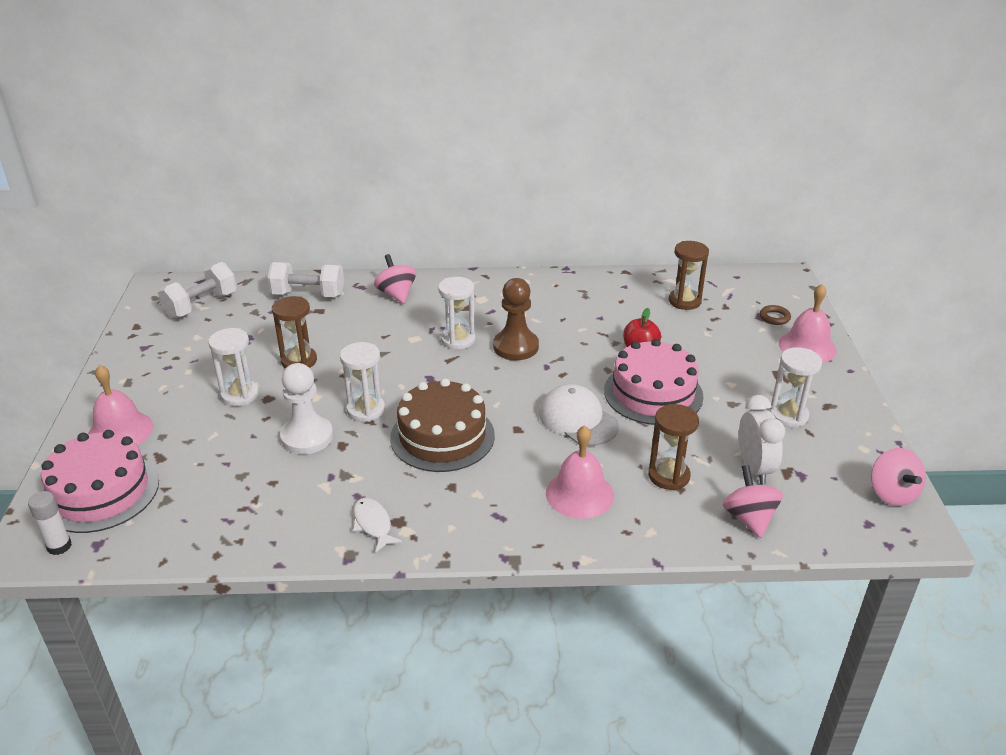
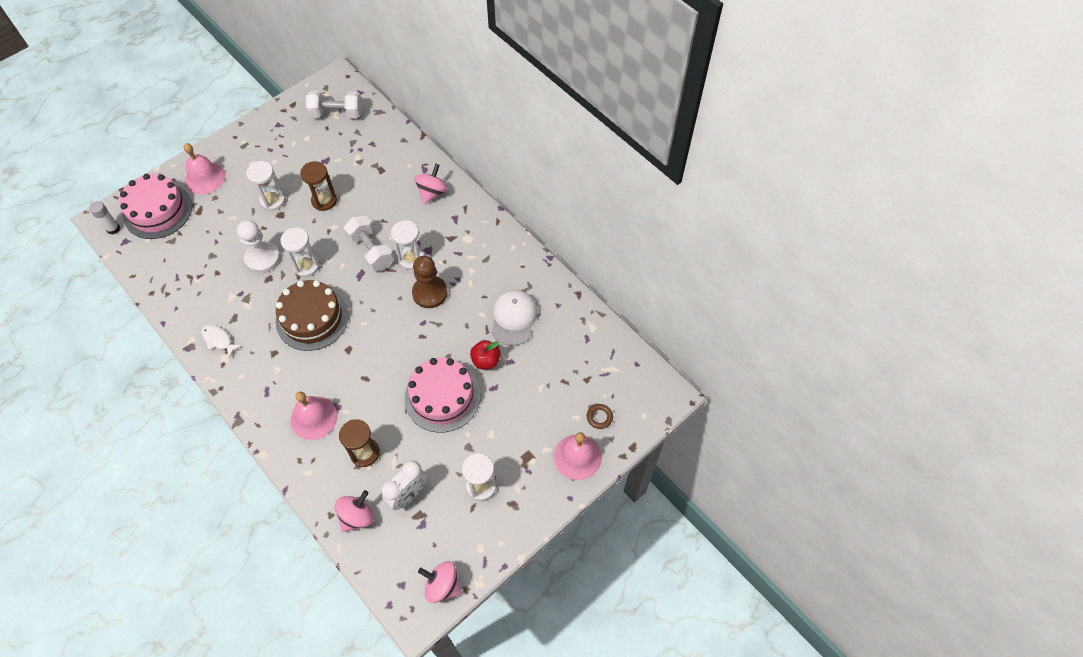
camera: 50 degrees right, 25 degrees up
white dumbbell [267,262,344,297] -> white dumbbell moved to [344,215,394,271]
white fish [353,498,403,552] -> white fish turned 75 degrees counterclockwise [201,324,242,358]
white cap [539,384,619,446] -> white cap moved to [491,290,538,346]
brown hourglass [669,241,709,310] -> none
pink spinning top [871,448,926,506] -> pink spinning top turned 75 degrees clockwise [418,561,462,603]

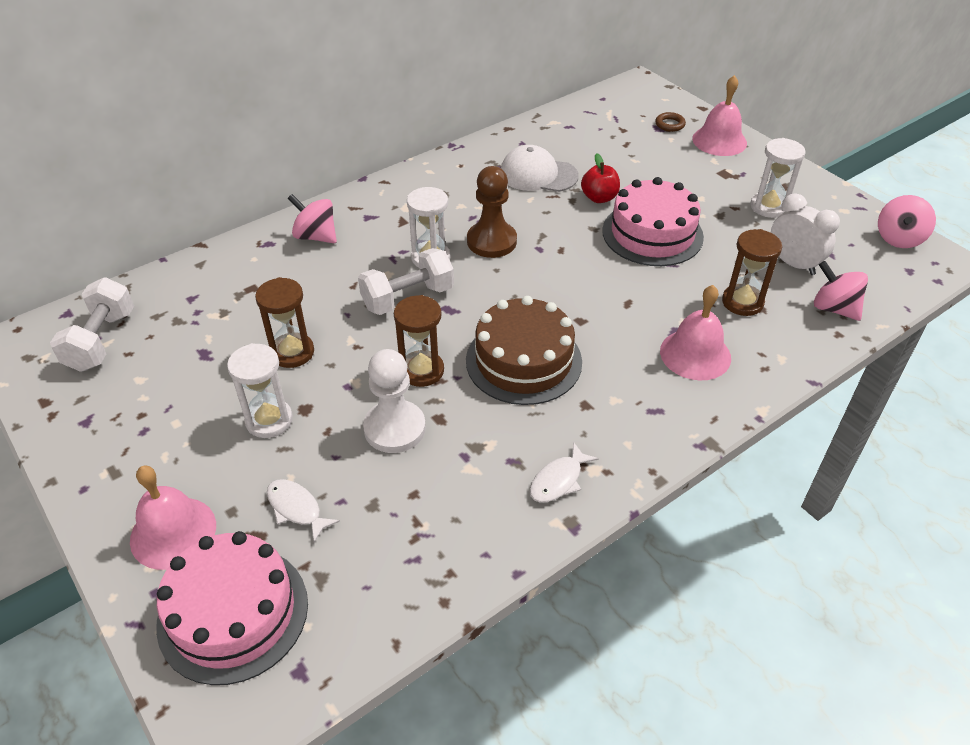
camera: 85 degrees left, 15 degrees down
white glue stick [89,201,120,234] -> none
white hourglass [280,228,320,277] -> brown hourglass [394,295,444,387]
none -> white fish [267,479,340,542]

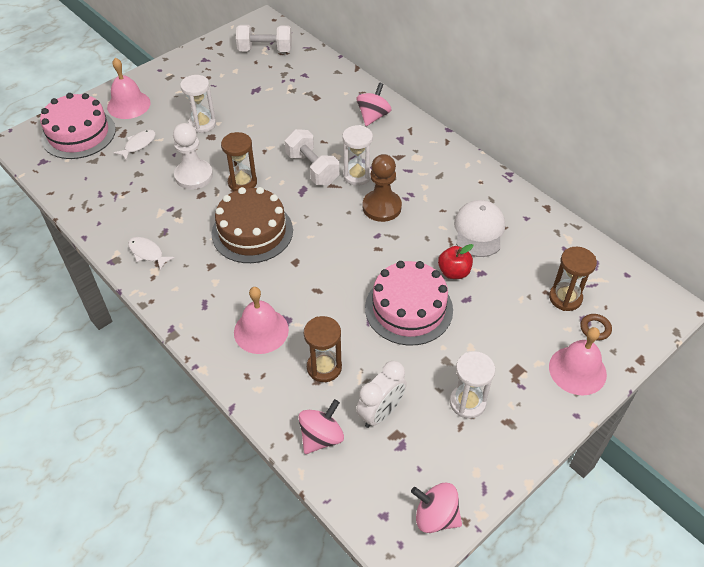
camera: 85 degrees right, 5 degrees up
brown hourglass [255,277,314,368] -> brown hourglass moved to [549,247,597,311]

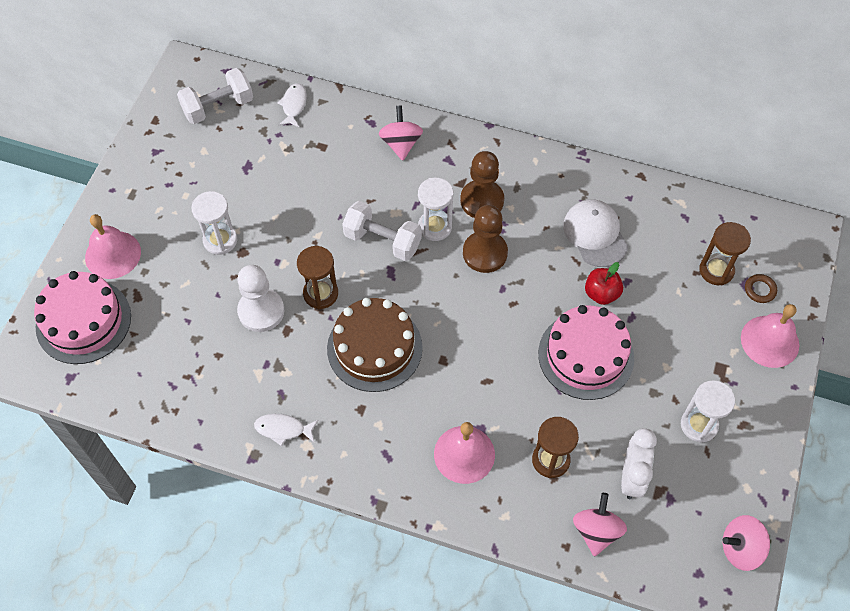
camera: 30 degrees left, 10 degrees up
white fish [114,130,156,160] -> white fish moved to [277,83,307,127]
none -> brown pawn [460,151,504,218]

